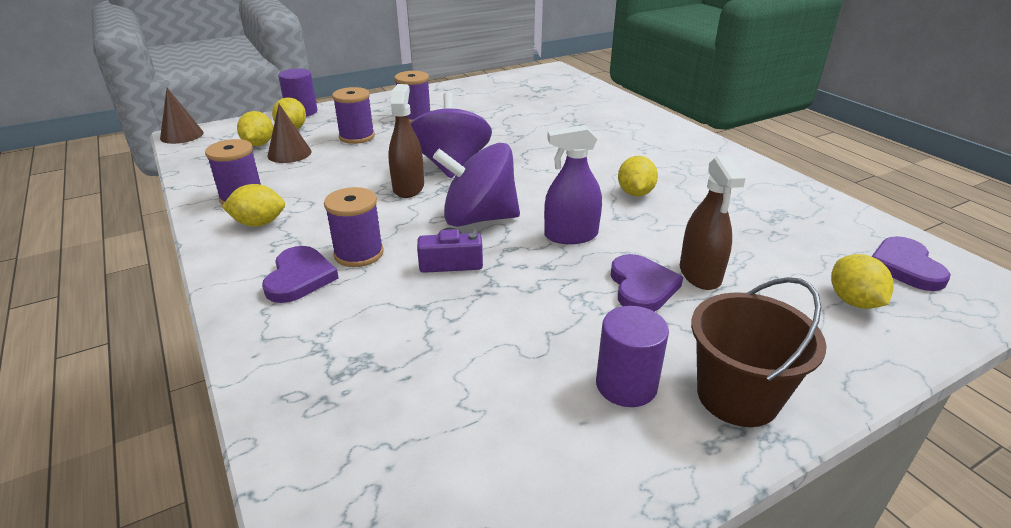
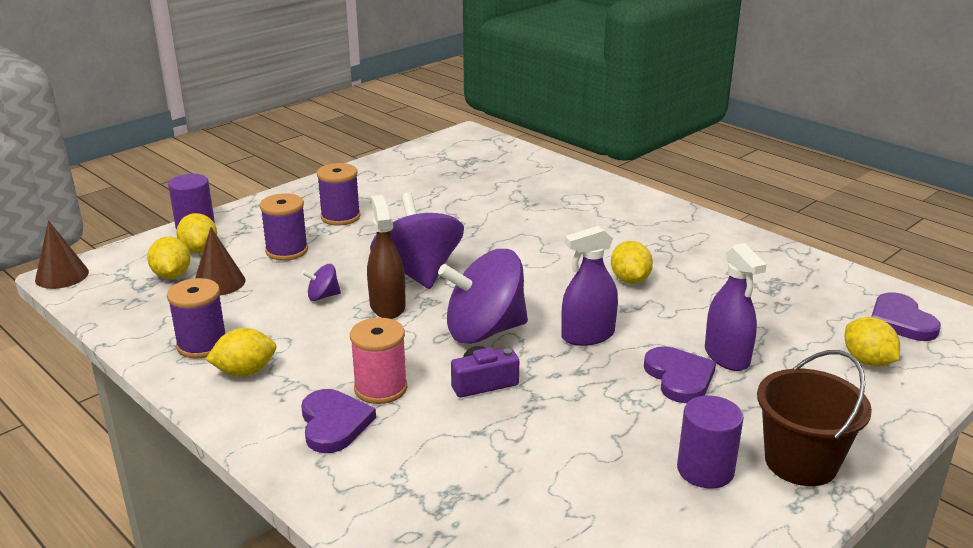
camera: 15 degrees left, 5 degrees down
purple spool [324,187,384,267] -> pink spool [350,318,407,404]
brown spray bottle [680,155,746,290] -> purple spray bottle [705,243,767,371]
none -> purple spinning top [302,264,341,301]

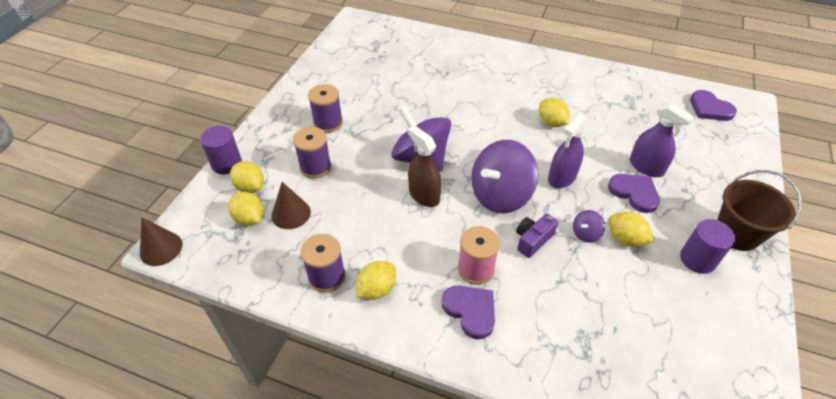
camera: 25 degrees left, 20 degrees up
purple spinning top [302,264,341,301] -> purple spinning top moved to [573,210,605,243]
yellow lemon [845,317,900,367] -> yellow lemon moved to [608,212,654,247]

